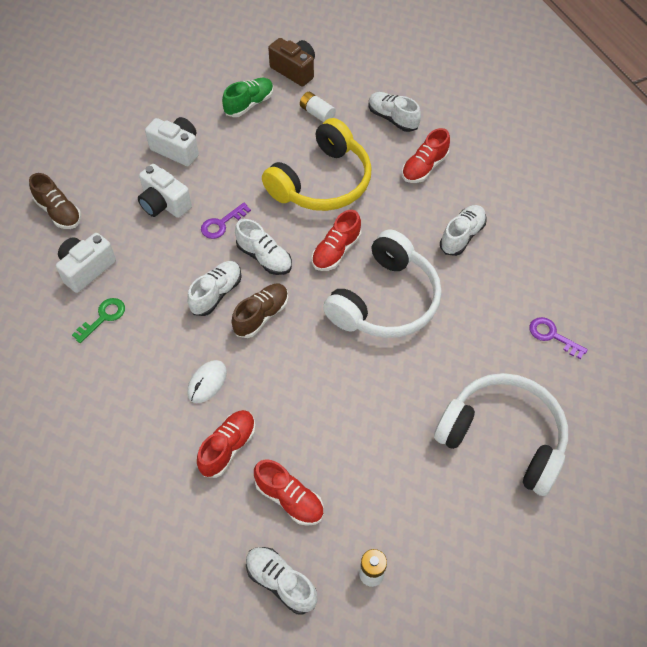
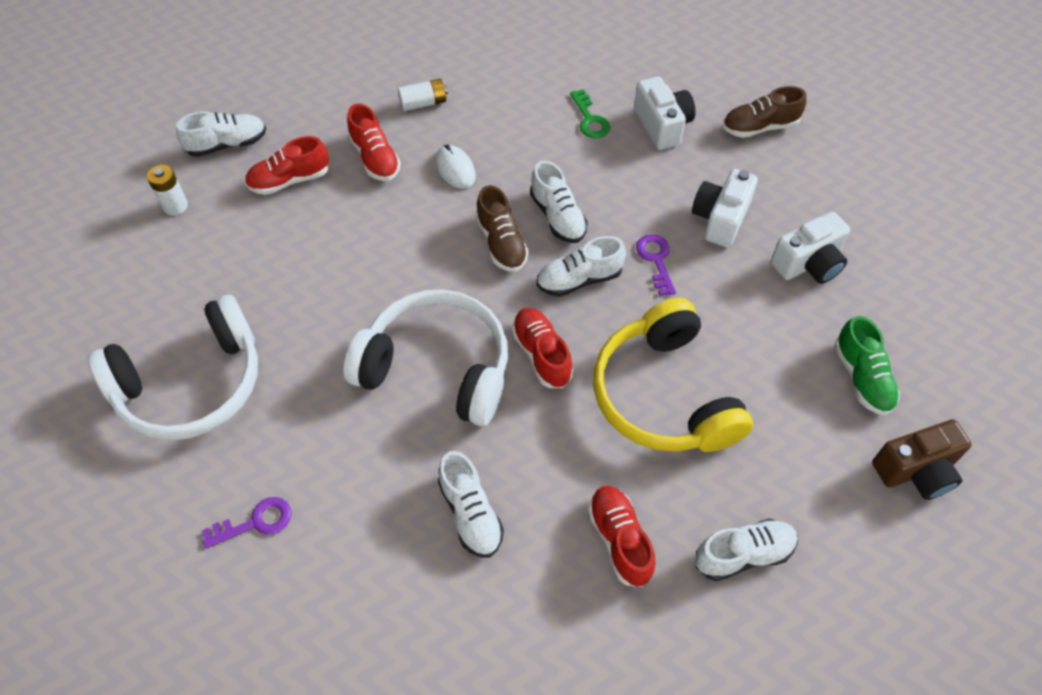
camera: 120 degrees right, 0 degrees up
white camera [138,164,192,218] -> white camera turned 45 degrees counterclockwise [692,169,758,248]
white battery [300,92,336,122] -> white battery moved to [398,79,448,111]
white headphones [323,230,442,338] -> white headphones turned 135 degrees clockwise [344,289,508,426]

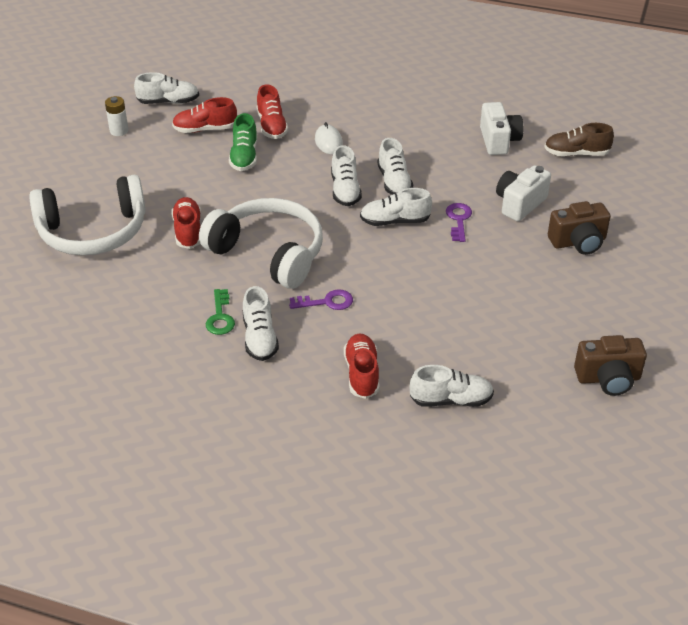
camera: 15 degrees right, 15 degrees down
purple key [202,497,291,548] -> purple key moved to [289,289,353,310]
white battery [398,79,448,111] -> none
brown shoe [476,185,529,272] -> white shoe [331,145,362,206]
red shoe [512,308,573,388] -> red shoe moved to [171,197,201,249]
green key [570,89,610,139] -> green key moved to [206,289,235,335]
yellow headphones [593,298,753,452] -> none
white camera [771,212,850,284] -> brown camera [548,201,611,255]
green shoe [834,316,900,415] -> green shoe moved to [229,113,257,171]

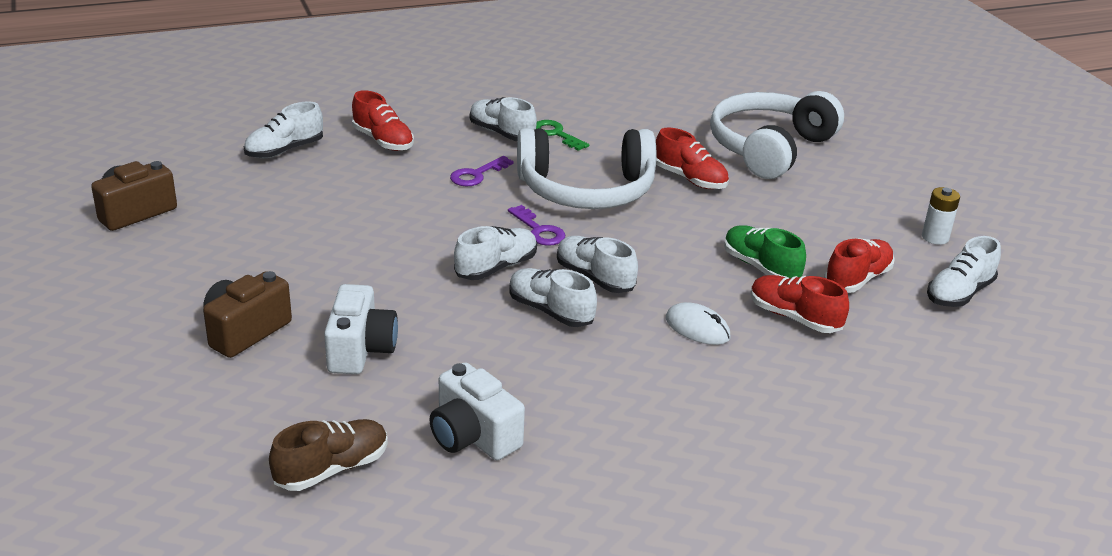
camera: 140 degrees right, 10 degrees down
purple key [446,203,472,242] -> purple key moved to [508,205,565,246]

